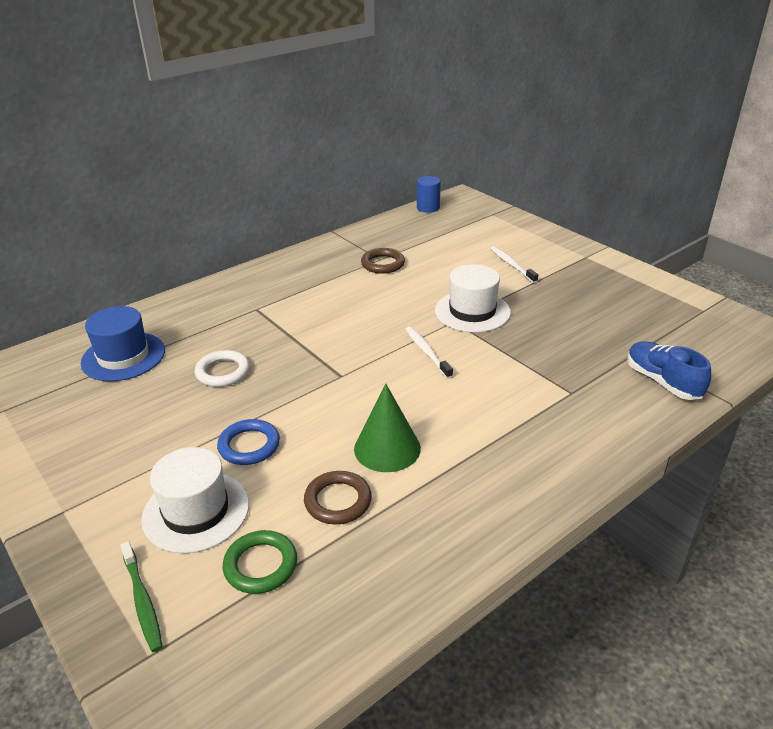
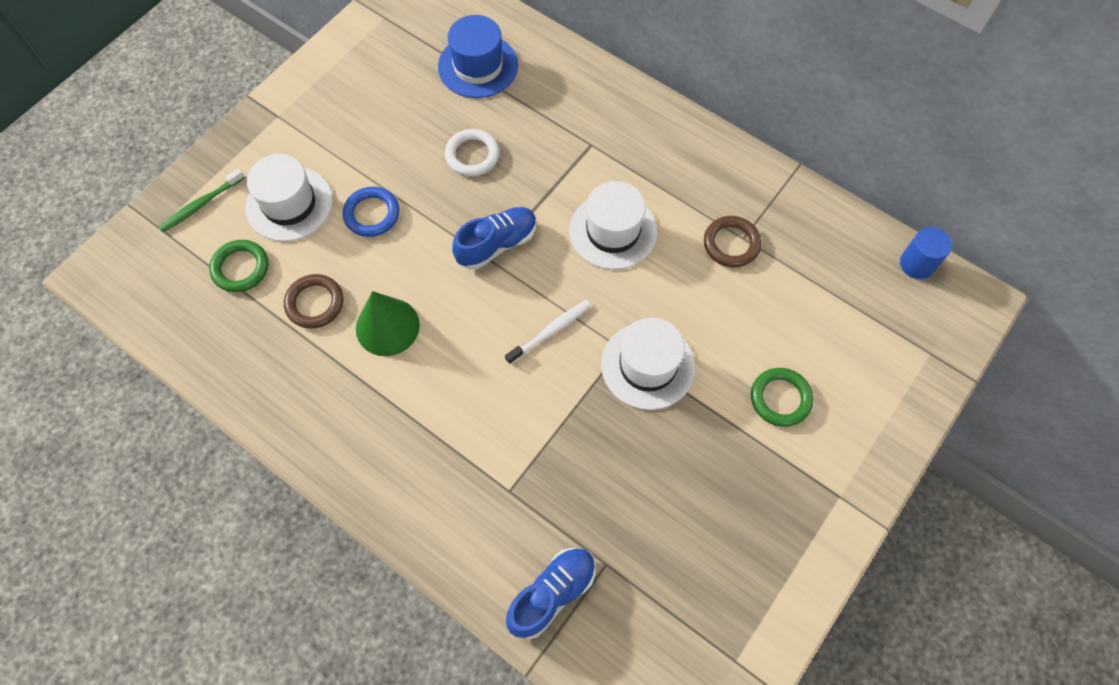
camera: 75 degrees right, 30 degrees up
white toothbrush [491,247,538,283] -> green ring [751,368,813,427]
none -> blue shoe [452,207,537,270]
none -> white hat [569,181,657,270]

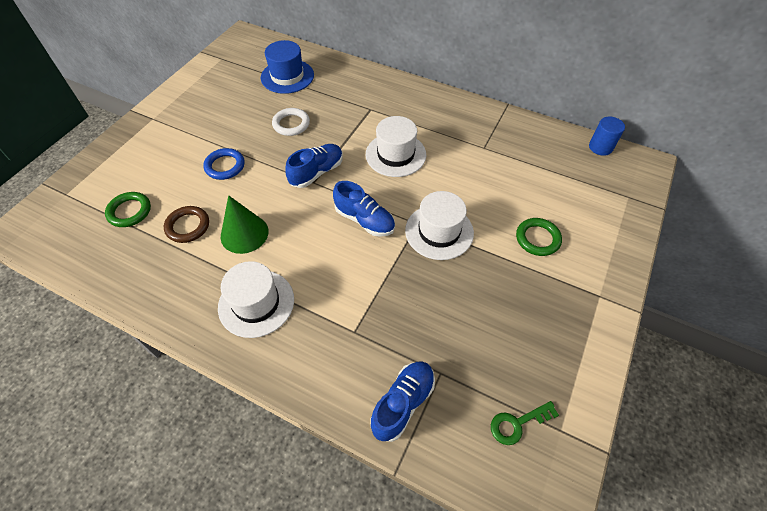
camera: 10 degrees left, 10 degrees down
green toothbrush [159,168,245,232] -> none
white hat [245,154,333,242] -> white hat moved to [218,261,294,338]
white toothbrush [505,300,591,364] -> blue shoe [333,181,395,237]
brown ring [704,216,761,267] -> none
none -> green key [491,401,559,445]

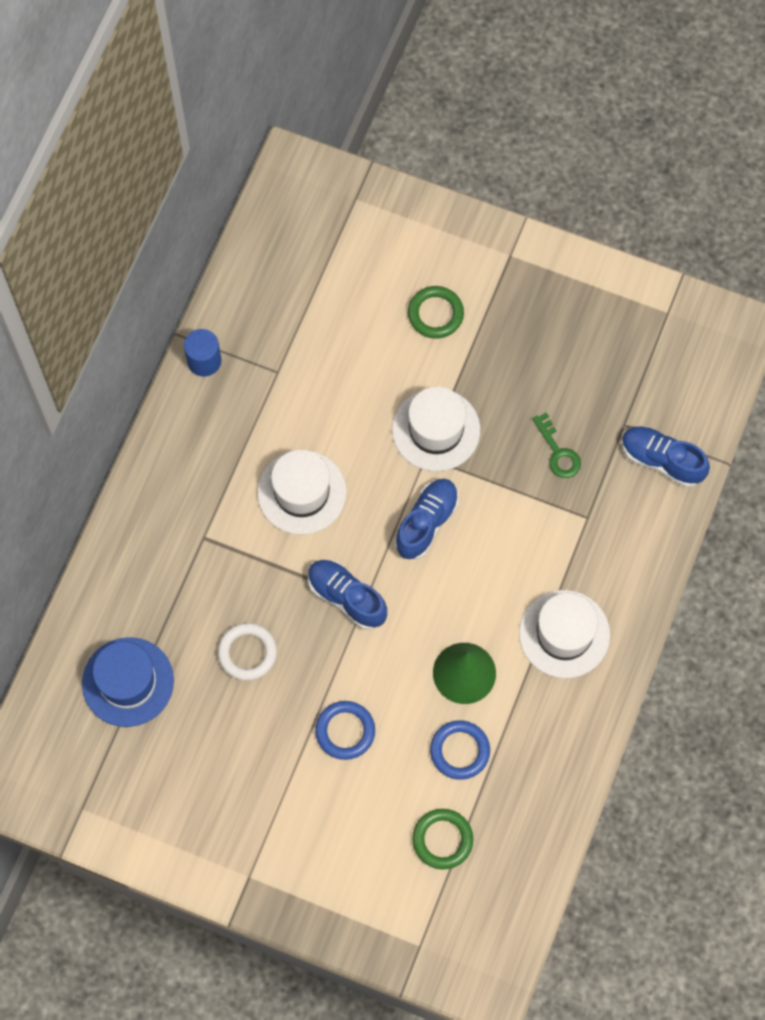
camera: 95 degrees left, 15 degrees up
brown ring [164,206,209,243] -> blue ring [430,720,490,780]
green key [491,401,559,445] -> green key moved to [532,412,581,478]
blue cylinder [589,117,625,156] -> blue cylinder moved to [184,329,221,377]

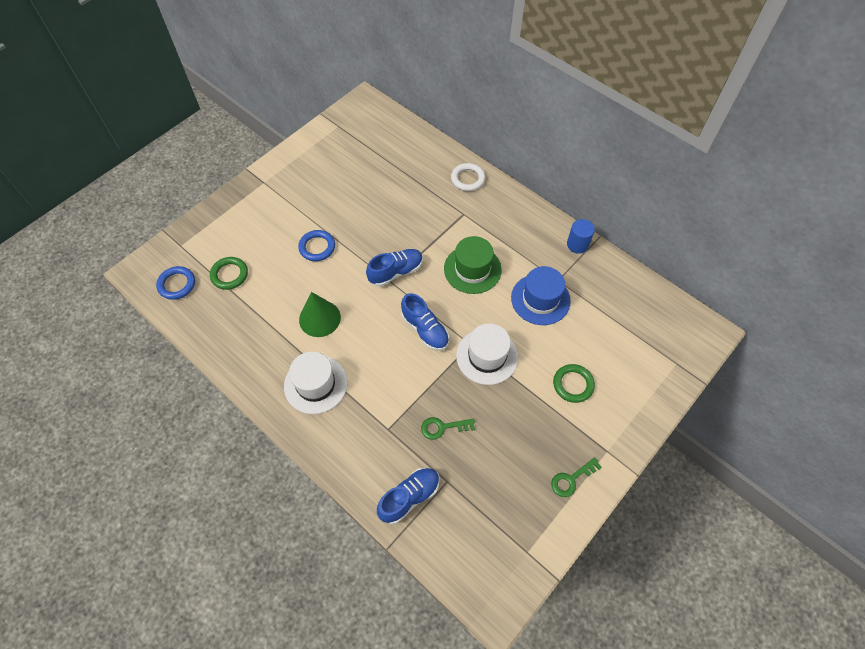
camera: 110 degrees right, 10 degrees down
blue hat [82,637,174,727] -> blue hat moved to [511,266,571,325]
white ring [218,623,277,680] -> white ring moved to [451,163,485,191]
white hat [257,450,347,535] -> green hat [444,236,502,294]
blue ring [430,720,490,780] -> blue ring moved to [156,266,195,300]
none -> green key [551,457,602,497]

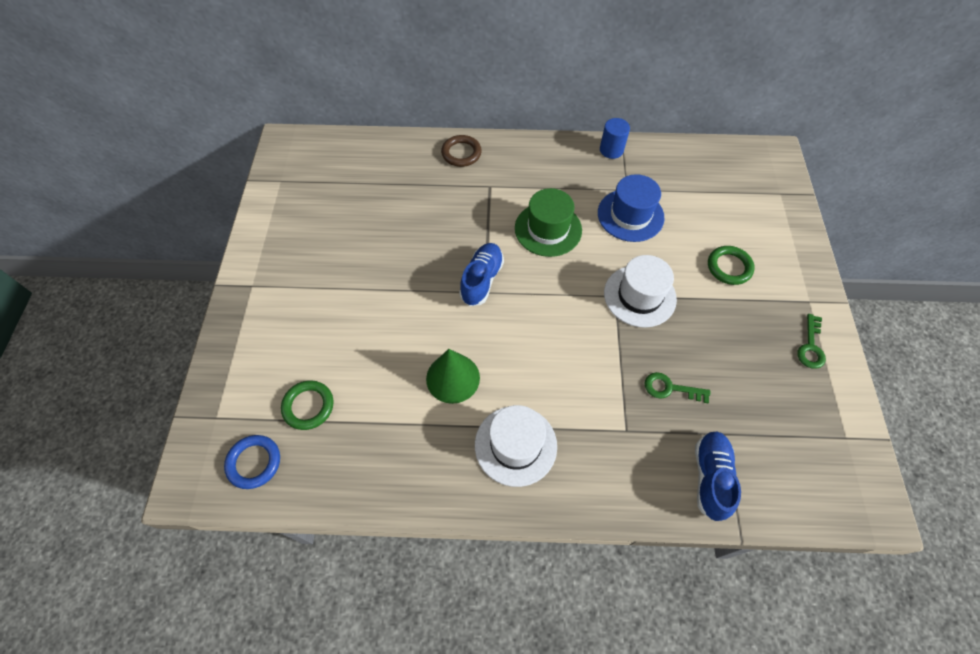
camera: 40 degrees left, 0 degrees up
blue ring [298,230,335,261] -> none
blue shoe [401,293,449,351] -> none
green key [421,417,475,440] -> green key turned 60 degrees clockwise [645,372,710,403]
white ring [451,163,485,191] -> brown ring [441,135,482,167]

